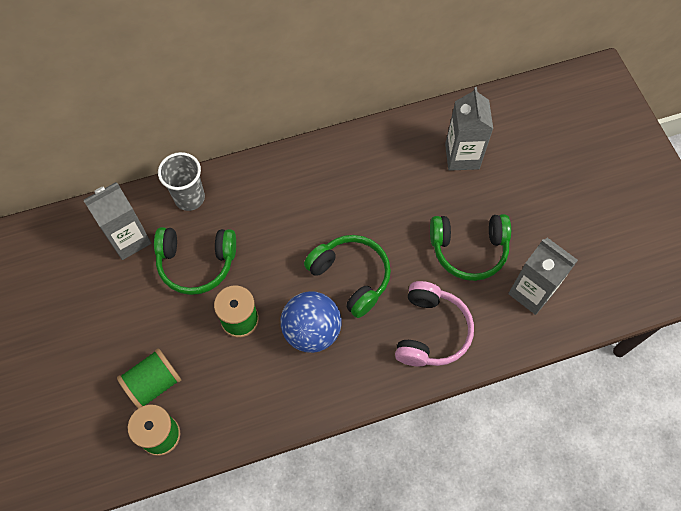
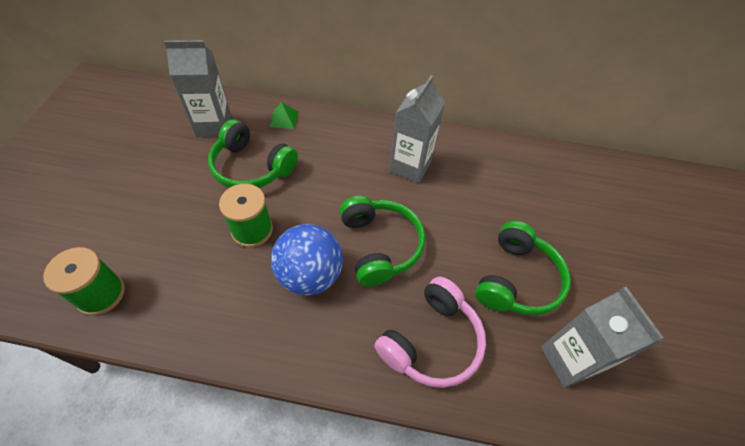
camera: 25 degrees right, 10 degrees down
green spool [117,348,181,408] -> none
grey cup [158,152,205,211] -> green pyramid [269,102,299,129]
green headphones [430,214,511,281] -> green headphones turned 90 degrees counterclockwise [475,221,571,316]
grey carton [445,87,493,171] -> grey carton moved to [389,75,446,183]

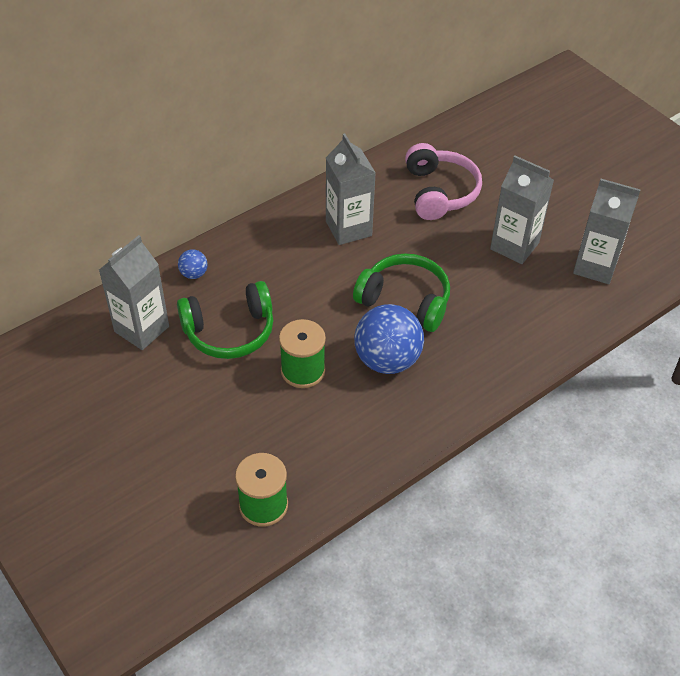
camera: 45 degrees left, 5 degrees down
green pyramid [269,102,299,129] -> blue ball [178,249,208,279]
pink headphones [374,277,486,388] -> pink headphones moved to [405,143,482,220]
green headphones [475,221,571,316] -> grey carton [490,156,554,264]

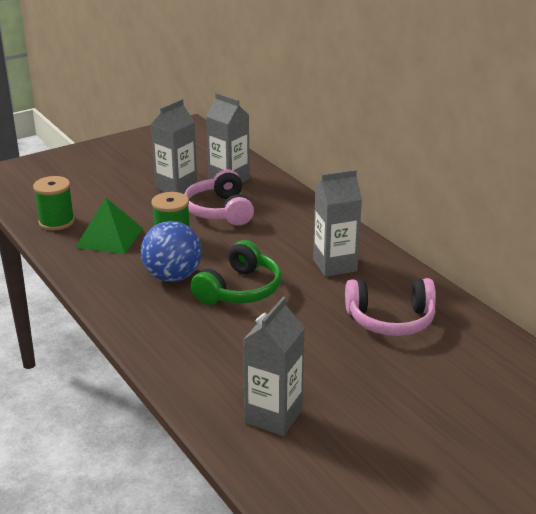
camera: 95 degrees right, 20 degrees down
green headphones [177,281,273,359] -> pink headphones [184,169,254,226]
blue ball [178,249,208,279] -> none
grey carton [490,156,554,264] -> grey carton moved to [151,99,197,194]
none -> green pyramid [75,197,143,254]

